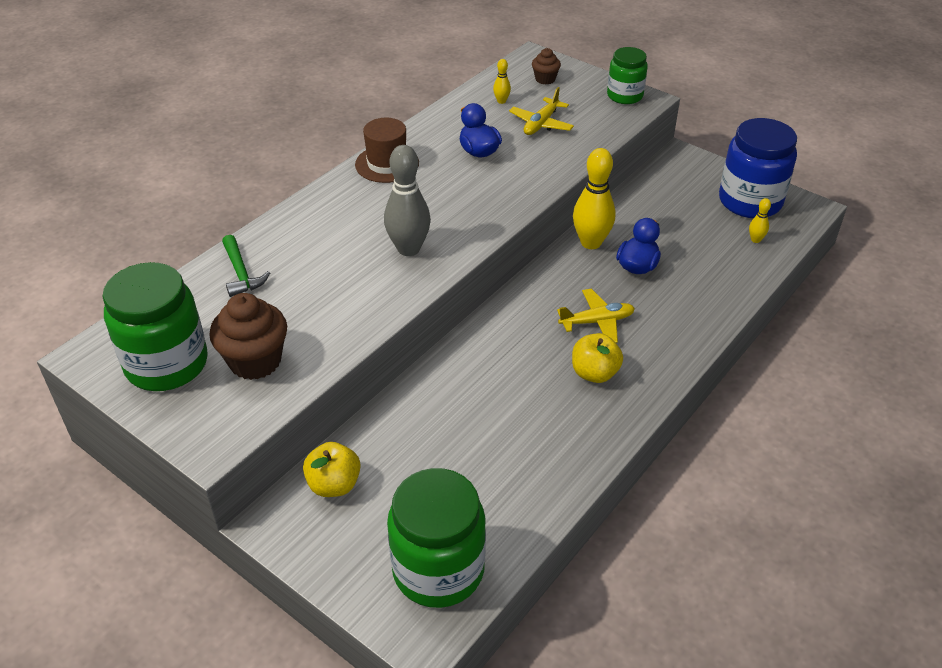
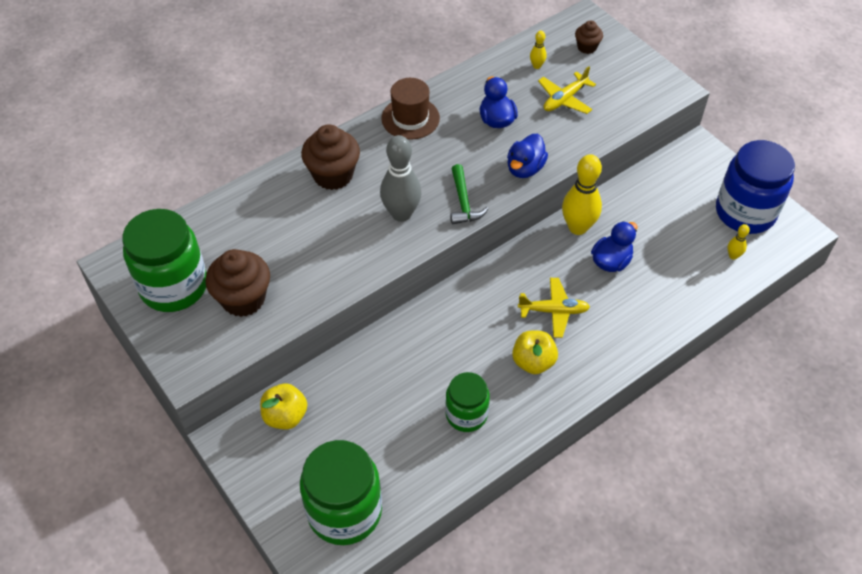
camera: 15 degrees right, 10 degrees up
green hammer [222,235,270,297] -> green hammer moved to [450,164,488,224]
green jar [607,47,648,104] -> green jar moved to [445,372,490,432]
none -> brown cupcake [301,124,360,190]
none -> blue duck [507,134,548,178]

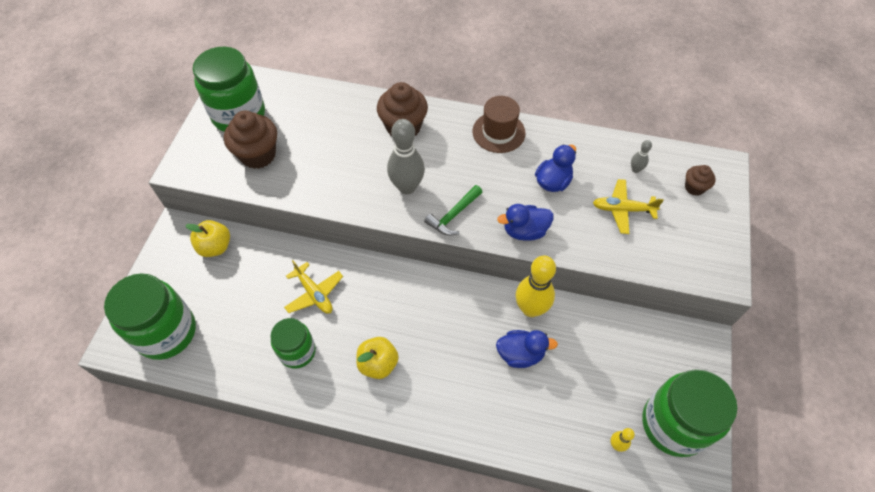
camera: 50 degrees right, 5 degrees up
yellow plane [518,278,590,338] -> yellow plane moved to [284,260,343,314]
yellow bowling pin [530,31,547,69] -> grey bowling pin [631,140,652,173]
blue jar [716,140,795,234] -> green jar [642,369,737,457]

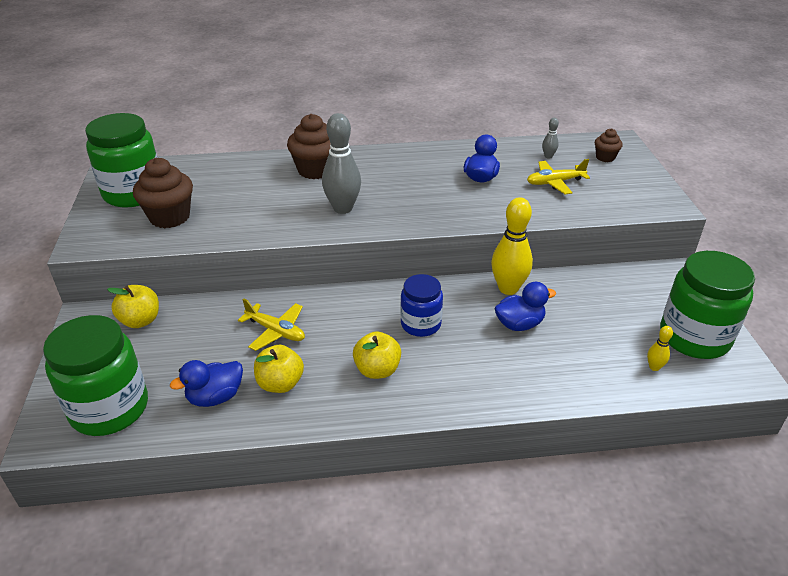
camera: 20 degrees left, 20 degrees down
green jar [270,318,316,369] -> yellow apple [254,345,304,393]
green hammer [424,185,482,236] -> none
brown hat [472,96,526,153] -> none
blue duck [497,204,554,241] -> blue duck moved to [170,360,243,407]
none -> blue jar [400,274,443,337]

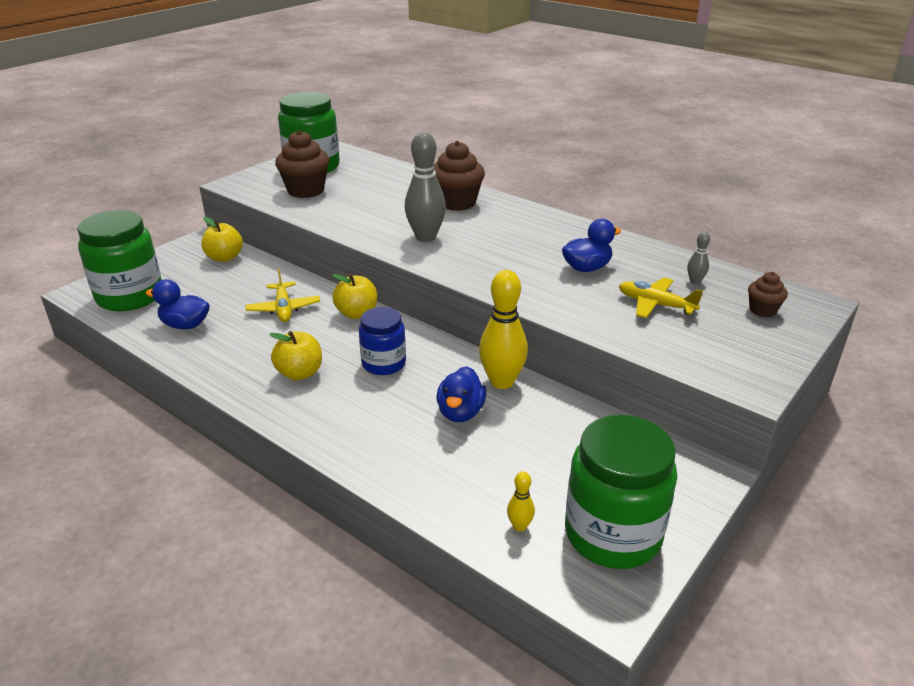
camera: 45 degrees right, 5 degrees down
yellow apple [254,345,304,393] -> yellow apple moved to [332,274,377,319]
blue duck [495,282,556,331] -> blue duck turned 75 degrees clockwise [436,366,487,422]

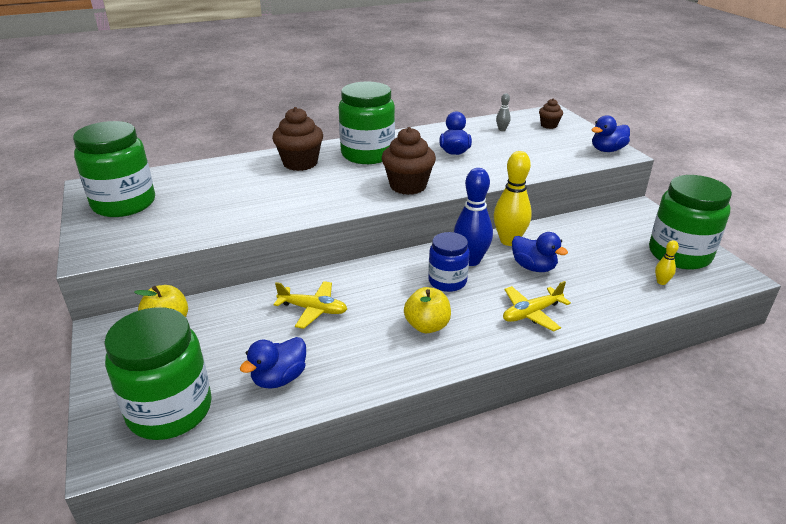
camera: 60 degrees left, 0 degrees up
brown cupcake [275,130,330,198] -> brown cupcake moved to [382,127,436,195]
yellow apple [332,274,377,319] -> none
grey bowling pin [405,132,446,242] -> none
yellow plane [619,277,703,318] -> yellow plane moved to [503,281,571,332]
none -> green jar [339,81,395,164]
none -> blue bowling pin [454,168,493,266]
none -> blue duck [592,115,630,152]

